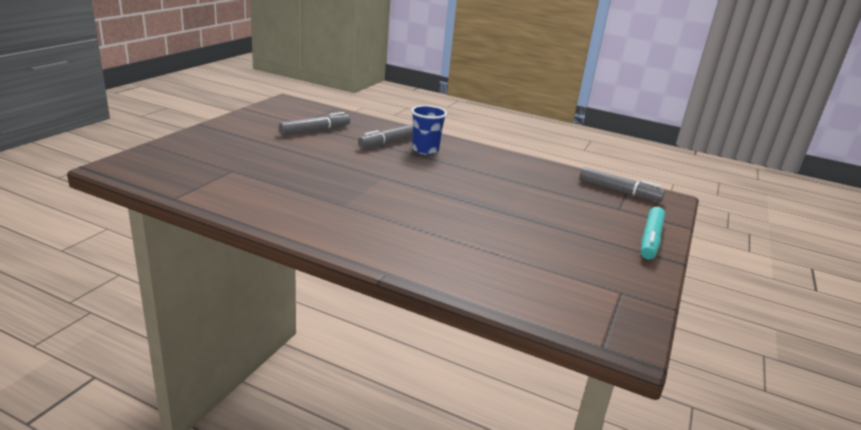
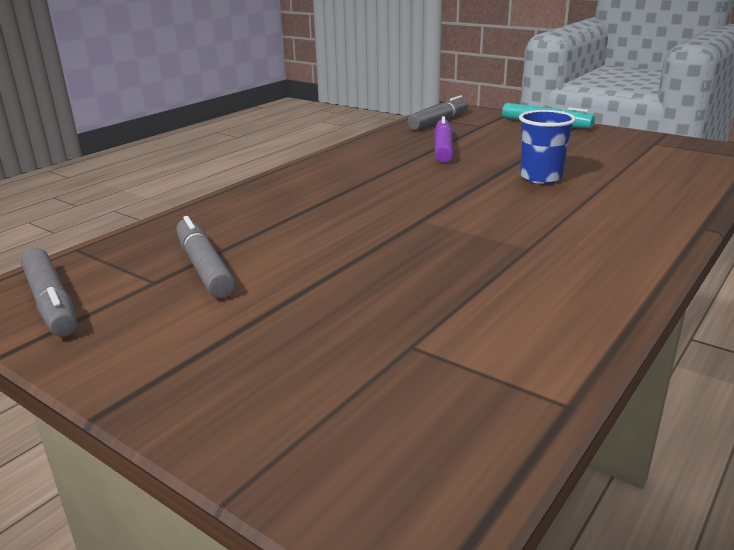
camera: 75 degrees left, 0 degrees up
grey marker [358,124,413,148] -> grey marker moved to [21,248,77,337]
blue cup [411,105,447,155] -> blue cup moved to [519,110,576,184]
none -> purple marker [434,116,453,163]

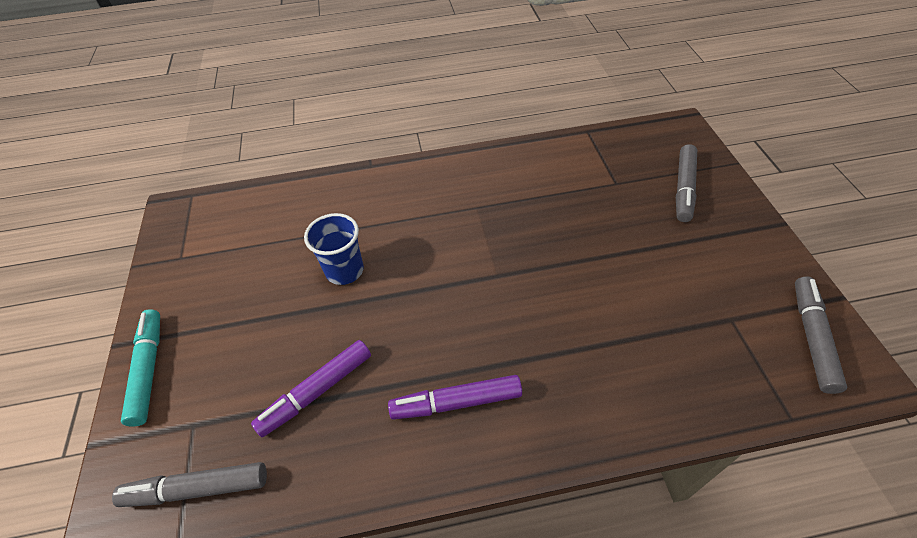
camera: 135 degrees left, 25 degrees up
grey marker [176,216,235,298] -> grey marker moved to [676,144,697,222]
none -> purple marker [388,375,522,420]

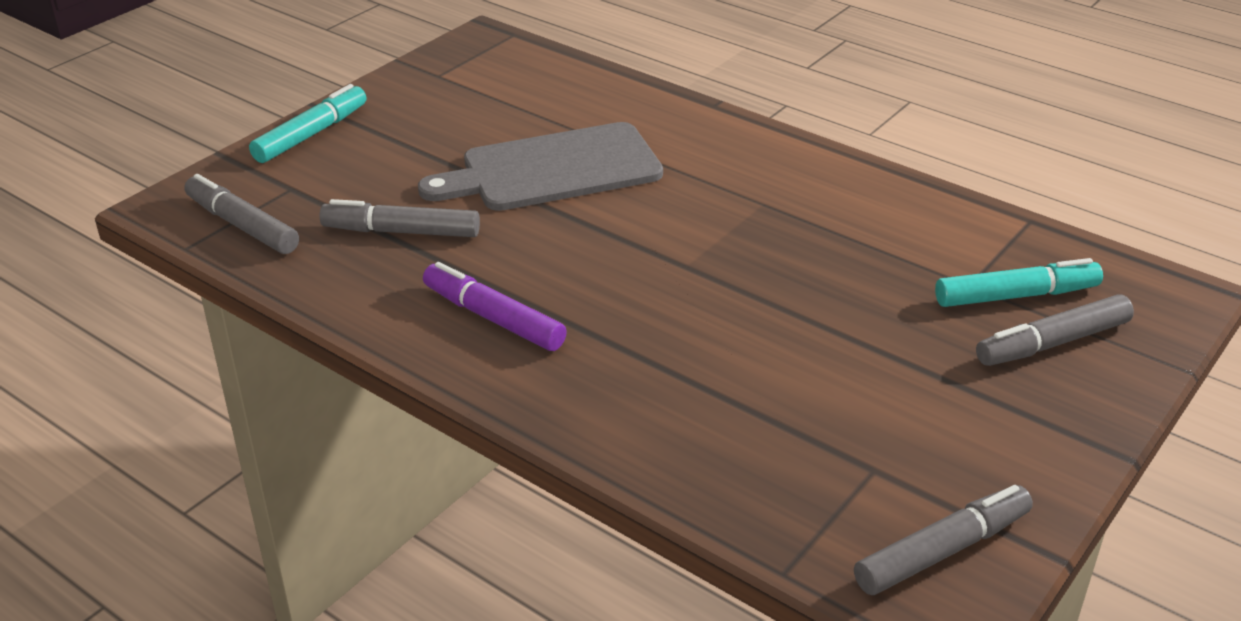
camera: 45 degrees right, 15 degrees down
purple marker [251,340,371,437] -> grey marker [319,199,480,237]
blue cup [304,213,364,285] -> grey cutting board [418,122,663,211]
none -> turquoise marker [935,258,1103,307]

